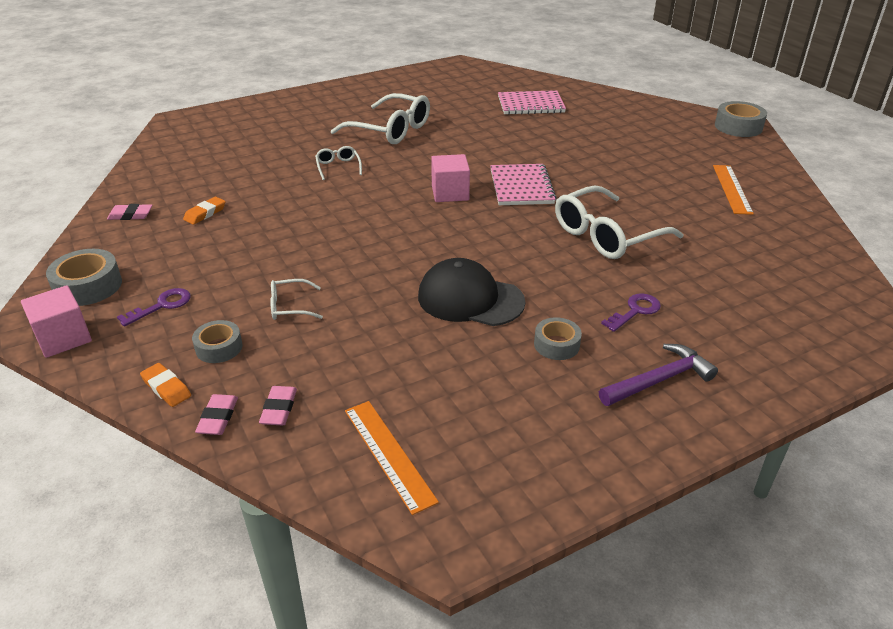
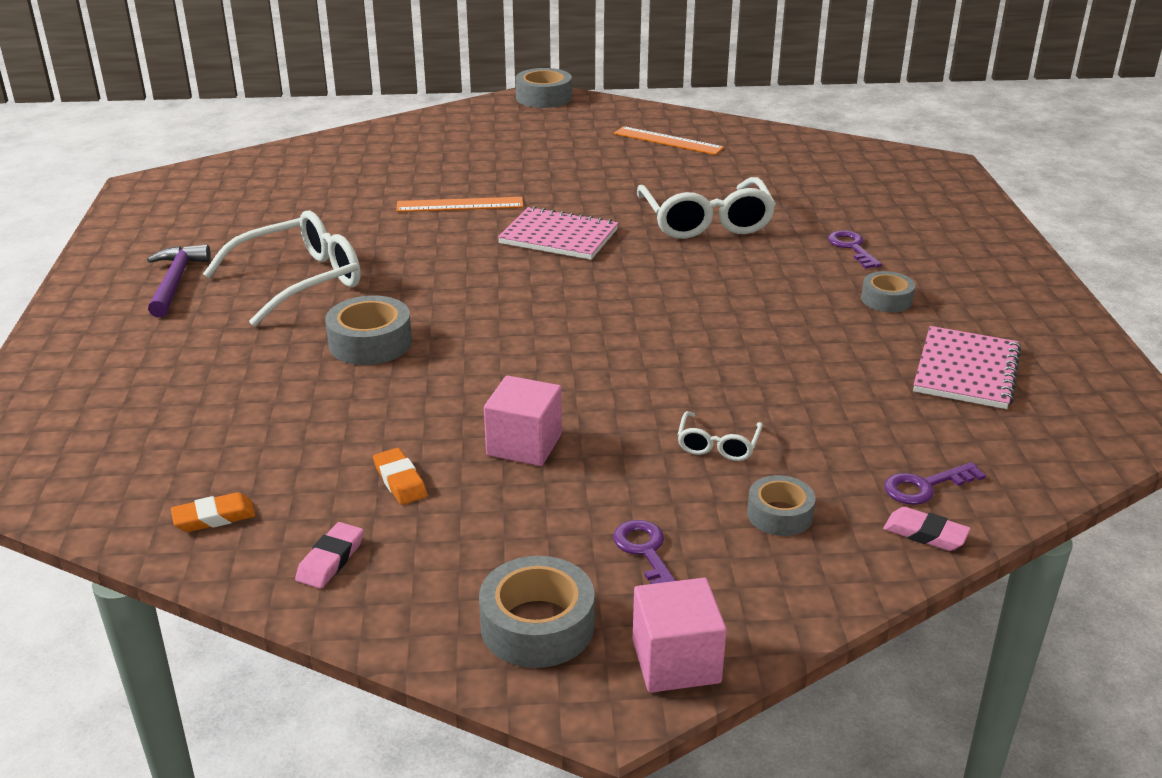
camera: 65 degrees left, 5 degrees down
orange eraser [140,363,191,407] -> orange eraser moved to [171,492,256,532]
pink eraser [259,386,297,426] -> purple key [884,462,986,505]
white glasses [315,146,362,180] -> grey tape [325,296,412,365]
orange ruler [345,401,439,515] -> orange ruler moved to [396,197,523,212]
black cap [418,258,525,326] -> none
pink cube [431,154,470,202] -> pink cube moved to [484,375,562,466]
pink notebook [498,90,566,115] -> pink notebook moved to [913,326,1021,409]
purple hammer [599,344,718,406] -> purple hammer moved to [147,244,211,317]

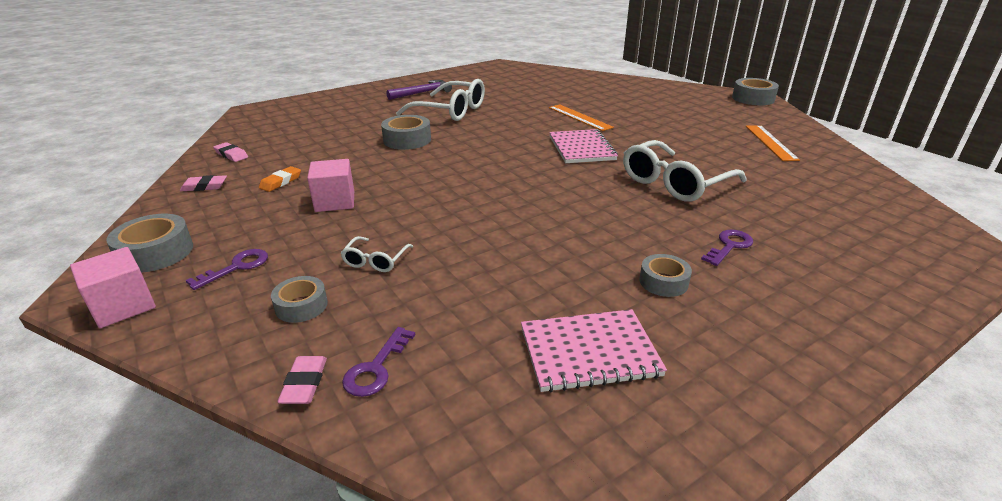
camera: 60 degrees right, 0 degrees up
orange eraser [171,492,256,532] -> pink eraser [213,142,248,162]
white glasses [677,411,763,461] -> white glasses turned 60 degrees counterclockwise [341,236,413,272]
purple key [884,462,986,505] -> purple key turned 105 degrees counterclockwise [342,327,415,397]

